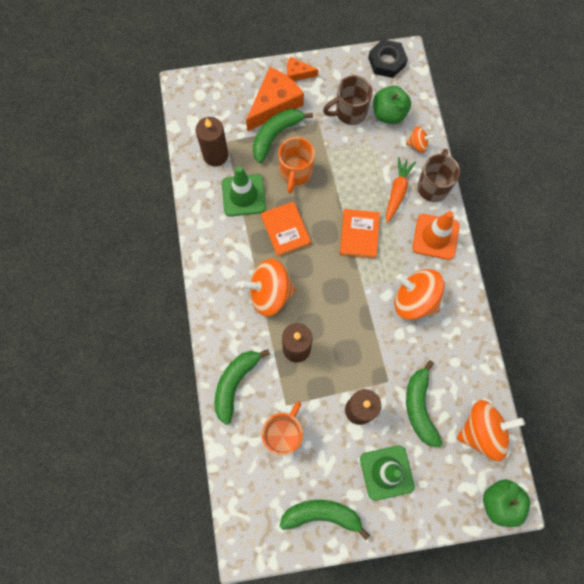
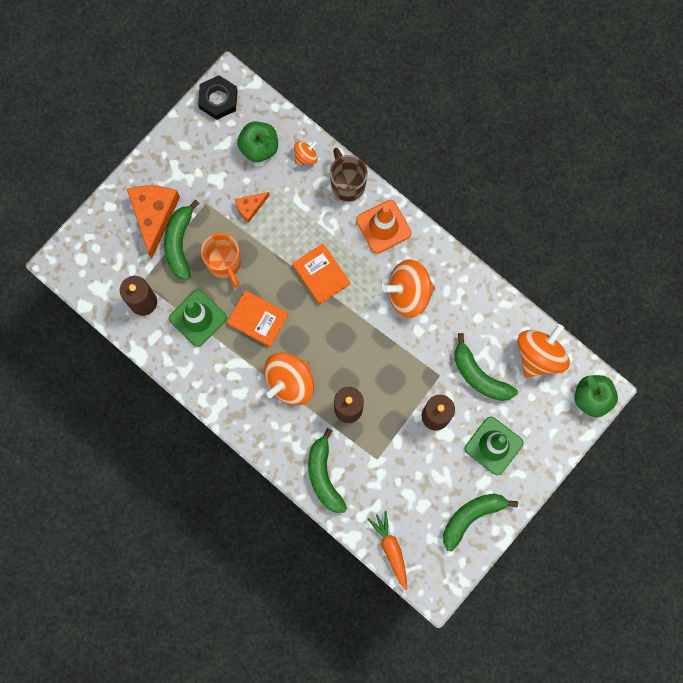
camera: 40 degrees left, 5 degrees up
orange mug [262,401,303,455] -> none
orange cheese [287,57,318,81] -> orange cheese moved to [234,192,270,223]
brown mug [323,75,373,125] -> none
orange carrot [386,157,416,223] -> orange carrot moved to [367,511,407,590]

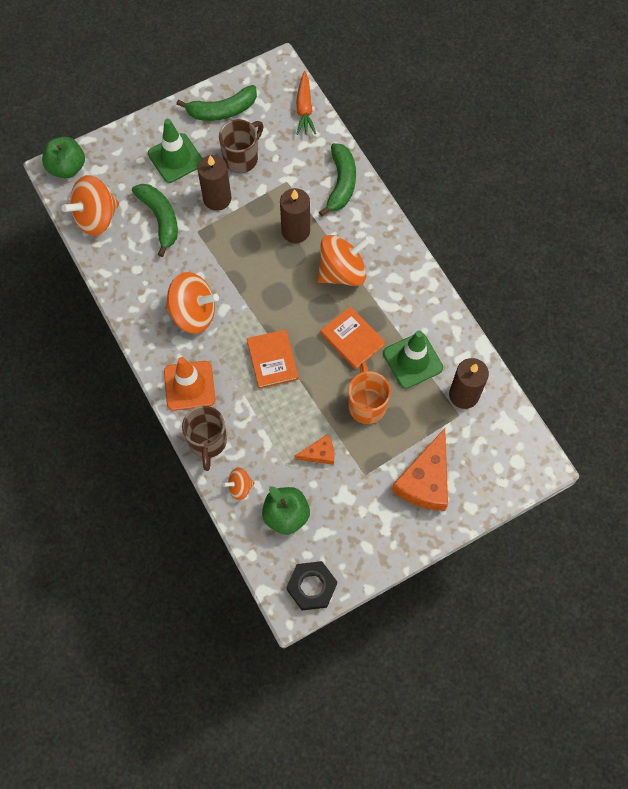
camera: 160 degrees left, 10 degrees down
green banana [164,200,199,280] -> none
none -> brown mug [219,119,264,173]

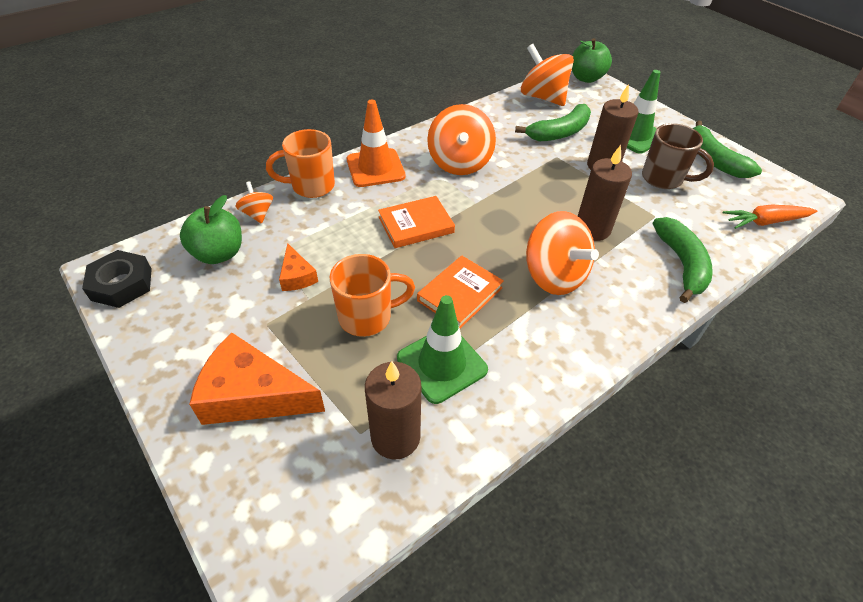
camera: 80 degrees right, 20 degrees down
brown mug [182,406,227,471] -> orange mug [266,129,335,198]
green banana [319,143,356,216] -> green banana turned 90 degrees counterclockwise [653,217,713,303]

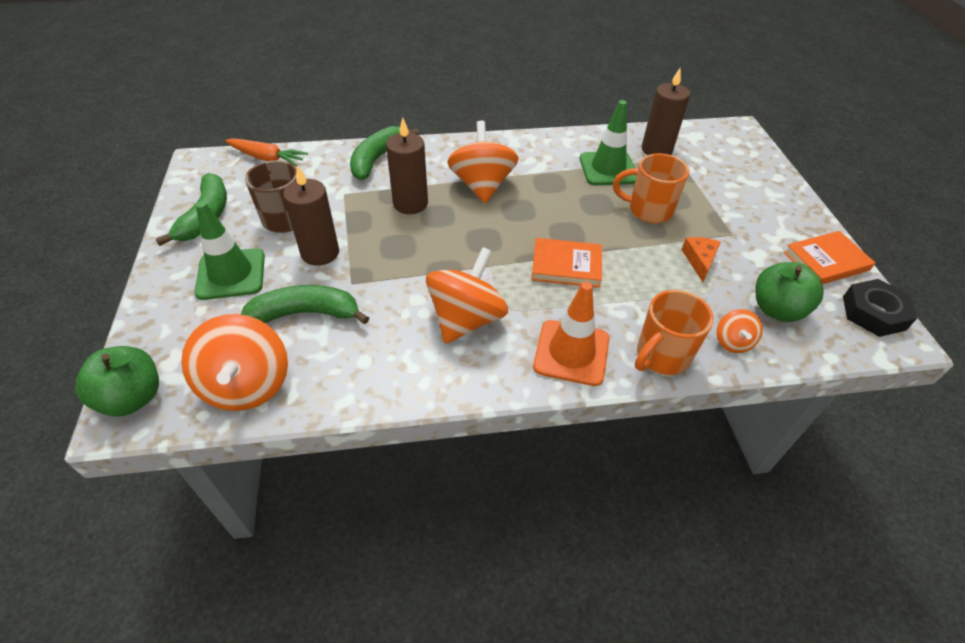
camera: 150 degrees left, 0 degrees up
orange cheese [189,333,325,425] -> none
orange mug [266,129,335,198] -> orange mug turned 120 degrees clockwise [635,290,714,375]
orange book [417,256,504,328] -> orange book moved to [783,231,875,284]

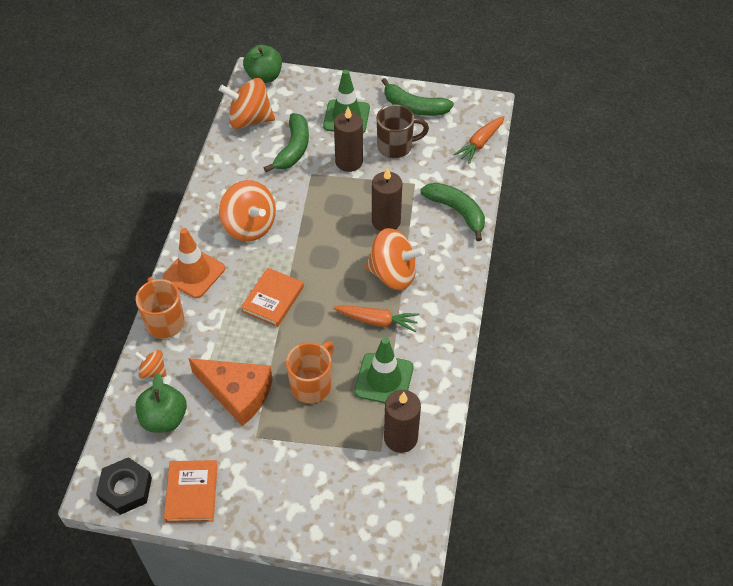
camera: 110 degrees right, 5 degrees up
orange cheese [682,237,721,282] -> orange cheese [188,358,273,426], size x1.96
none -> orange carrot [333,305,419,332]

